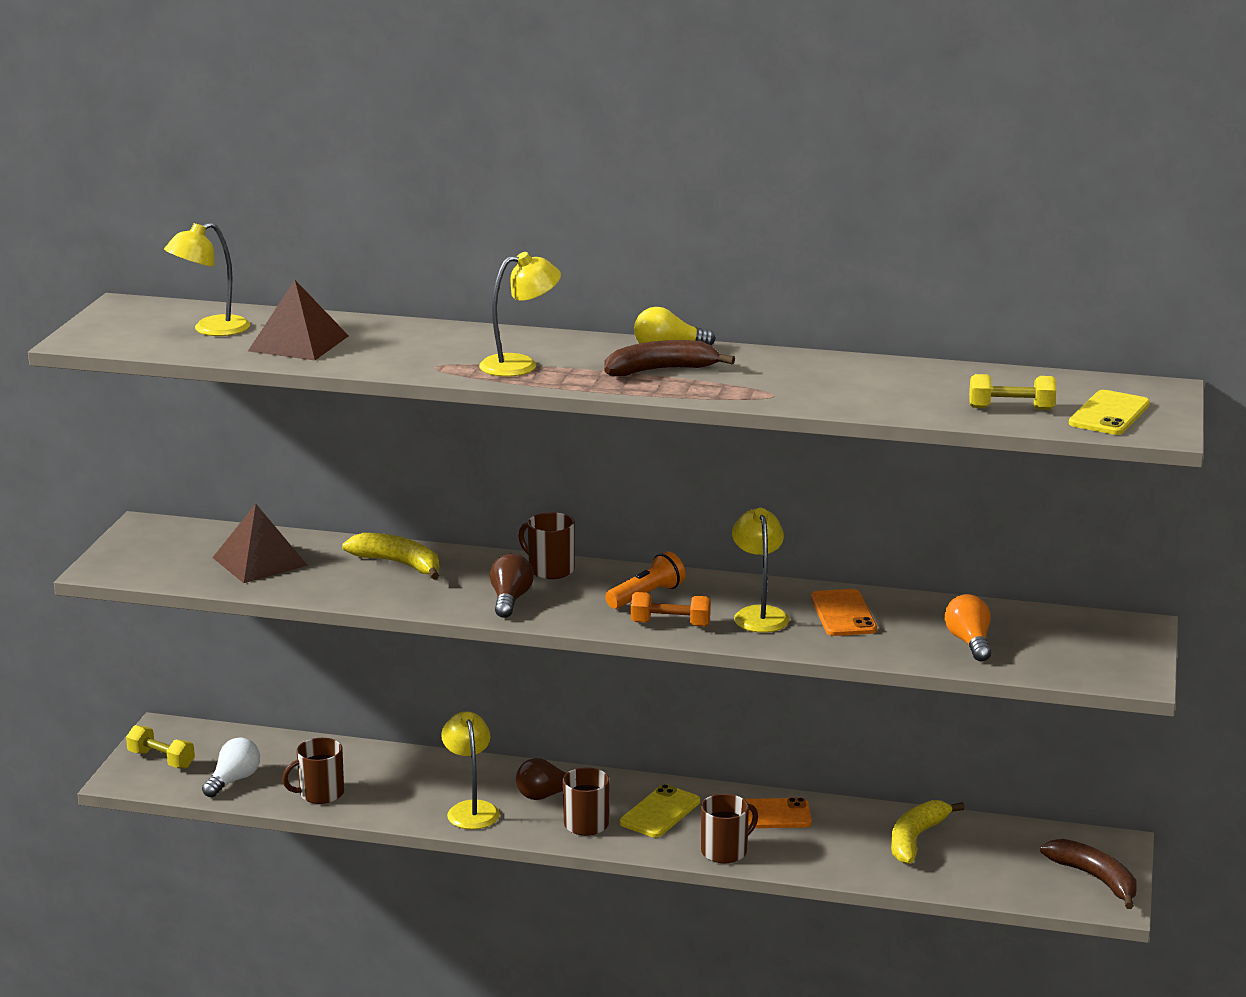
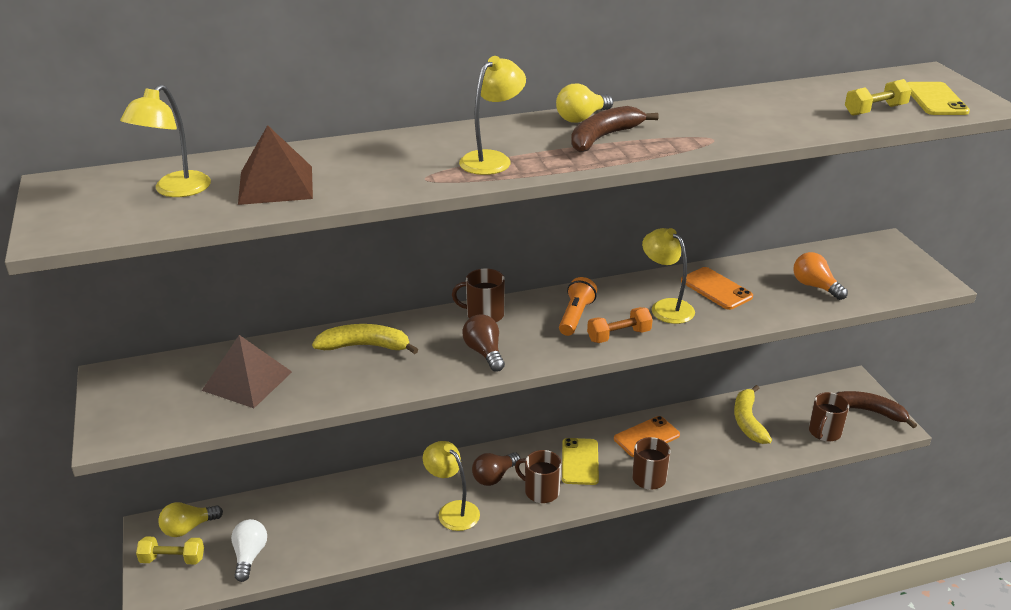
camera: 30 degrees left, 10 degrees up
brown mug [282,738,344,804] -> brown mug moved to [809,392,849,442]
none -> yellow light bulb [158,502,223,537]

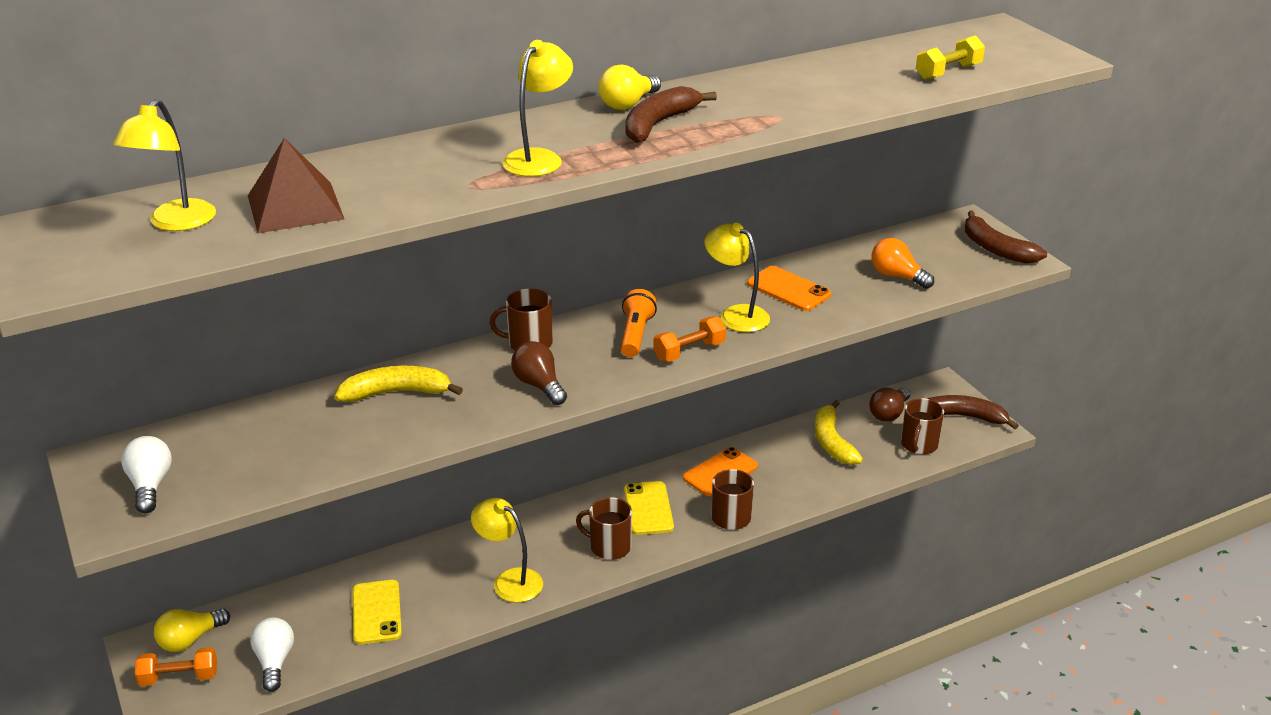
camera: 10 degrees left, 0 degrees up
yellow dumbbell [136,536,204,564] -> orange dumbbell [135,647,217,686]
brown pyramid [202,335,292,408] -> none
brown light bulb [472,452,520,486] -> brown light bulb moved to [869,387,910,422]
yellow phone [907,82,970,115] -> yellow phone moved to [352,580,402,645]
none -> white light bulb [121,436,172,513]
none -> brown banana [965,211,1047,264]

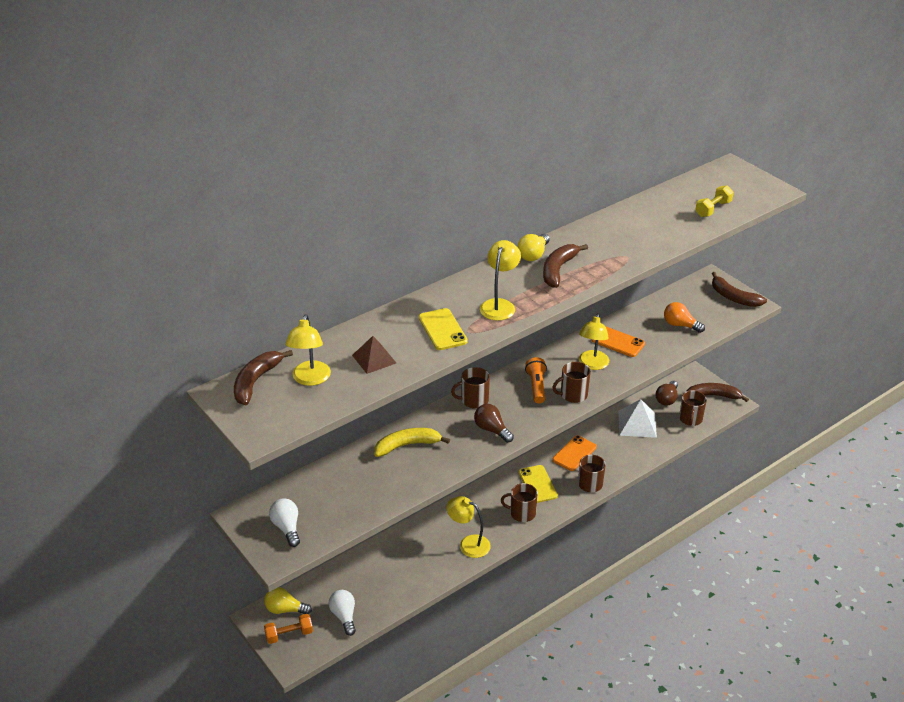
camera: 10 degrees left, 5 degrees up
yellow light bulb [154,609,230,652] -> yellow light bulb turned 60 degrees clockwise [264,587,312,614]
brown pyramid [248,138,344,233] -> brown pyramid [352,336,396,374], size x0.67
yellow phone [352,580,402,645] -> yellow phone moved to [419,308,468,350]
orange dumbbell [653,316,726,362] -> brown mug [552,362,591,403]
yellow lamp [704,223,770,332] -> yellow lamp turned 105 degrees counterclockwise [579,313,609,370]
yellow banana [815,400,863,465] -> white pyramid [619,399,657,438]
none -> brown banana [234,350,293,405]

